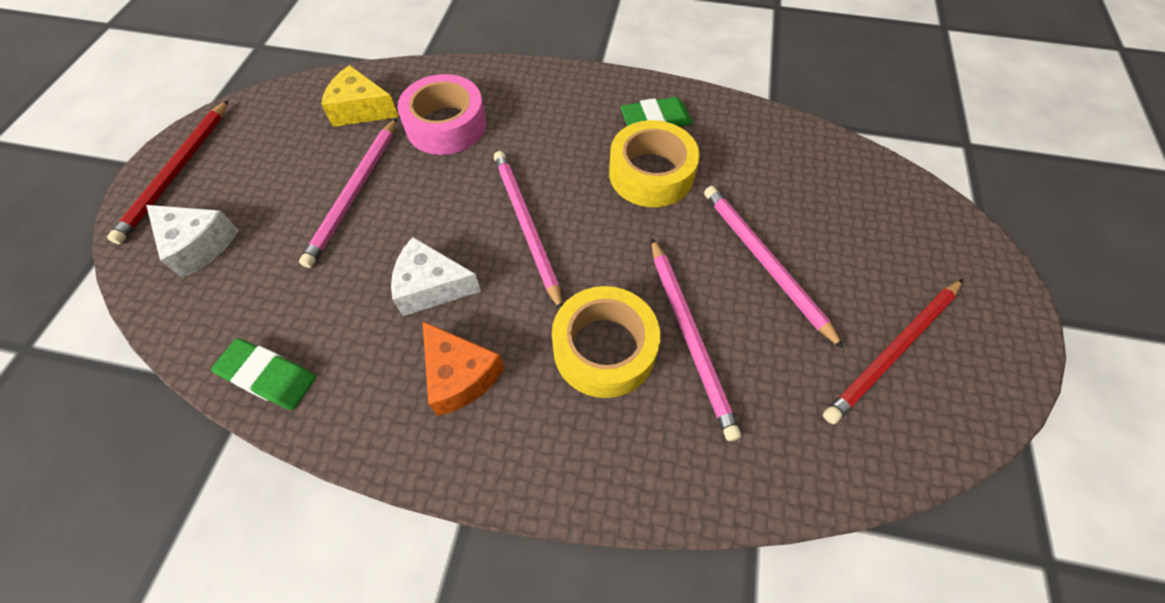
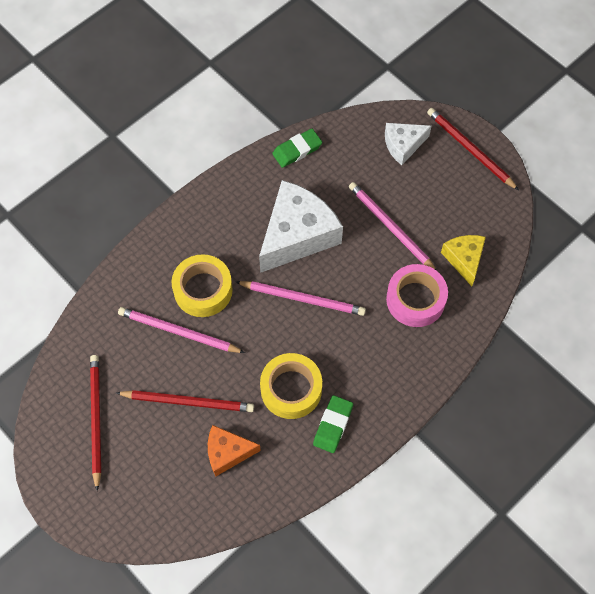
camera: 125 degrees right, 5 degrees up
yellow cheese [321,65,399,127] -> yellow cheese turned 60 degrees counterclockwise [441,235,486,286]
white cheese [391,237,481,316] -> white cheese [259,180,343,273], size x1.85
orange cheese [423,322,505,416] -> orange cheese moved to [208,425,261,477]
pink pencil [704,186,844,349] -> red pencil [116,390,254,412]

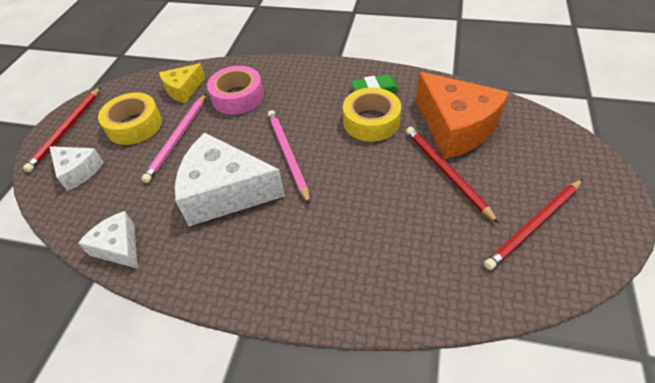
camera: 120 degrees left, 15 degrees down
pink pencil [118,307,245,353] -> none
yellow tape [172,254,233,317] -> yellow tape moved to [98,93,162,145]
orange cheese [208,425,261,477] -> orange cheese [416,72,509,159], size x1.85
green eraser [272,129,322,168] -> white cheese [78,211,138,269]

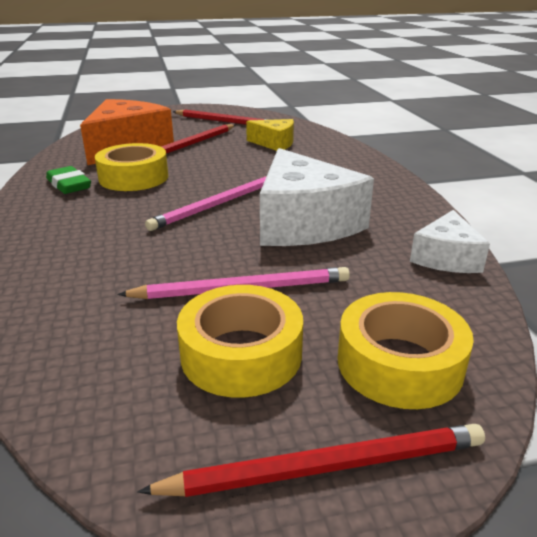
camera: 120 degrees left, 20 degrees down
white cheese [49,146,104,191] -> yellow tape [338,292,474,409]
yellow cheese [159,63,206,103] -> yellow cheese moved to [246,119,294,151]
pink tape [207,66,264,115] -> none

